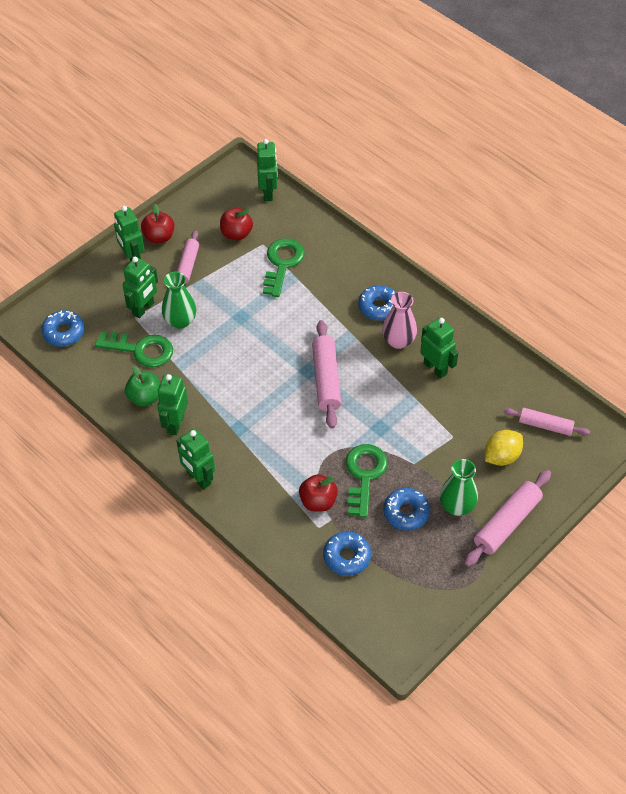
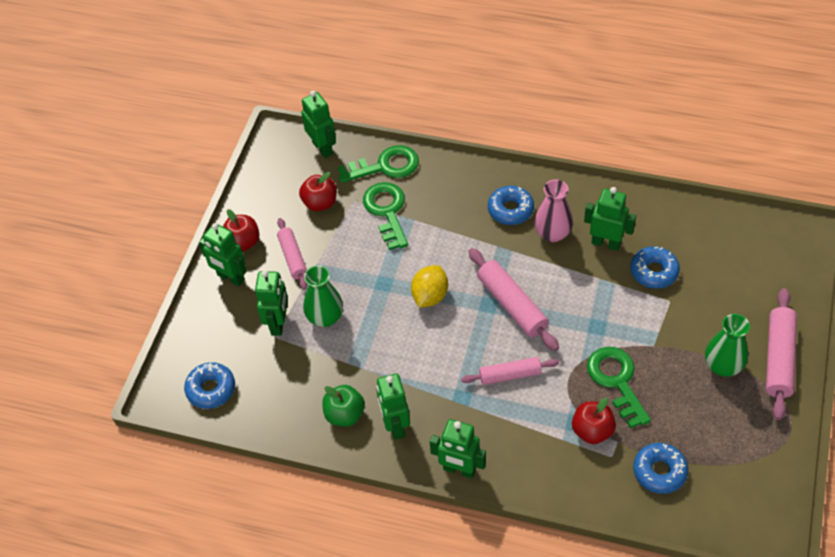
camera: 25 degrees left, 0 degrees up
green key [95,332,173,367] -> green key moved to [338,145,419,183]
blue donut [383,488,430,531] -> blue donut moved to [630,246,680,289]
yellow lemon [485,430,523,466] -> yellow lemon moved to [411,265,448,308]
pink rolling pin [504,408,590,436] -> pink rolling pin moved to [461,357,559,385]

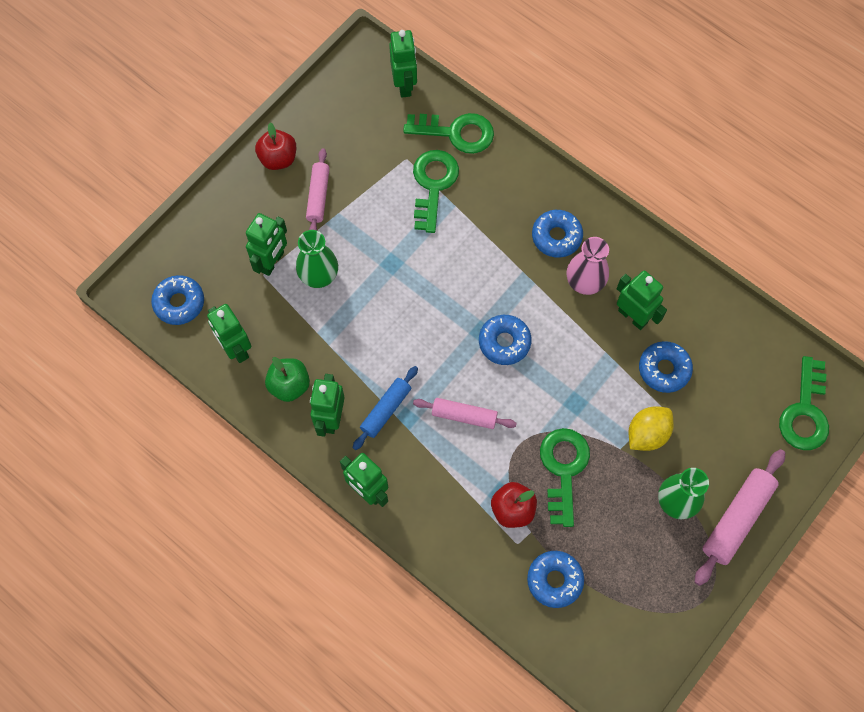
camera: 20 degrees right, 15 degrees up
green robot [199,223,247,287] -> green robot moved to [207,304,251,363]
red apple [299,172,337,211] -> none
yellow lemon [411,265,448,308] -> yellow lemon moved to [629,406,674,451]
pink rolling pin [468,248,559,351] -> blue donut [479,315,532,365]
none -> blue rolling pin [353,366,418,450]
none -> green key [779,356,829,450]

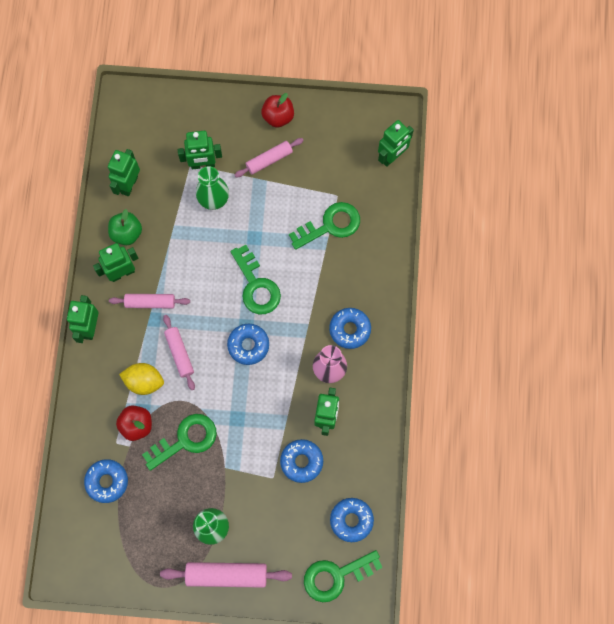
camera: 55 degrees right, 5 degrees up
blue donut [151,275,204,325] -> blue donut moved to [330,498,374,542]
blue rolling pin [353,366,418,450] -> pink rolling pin [109,294,190,308]
green key [403,113,494,154] -> green key moved to [230,245,281,314]
yellow lemon [629,406,674,451] -> yellow lemon moved to [119,363,164,395]

